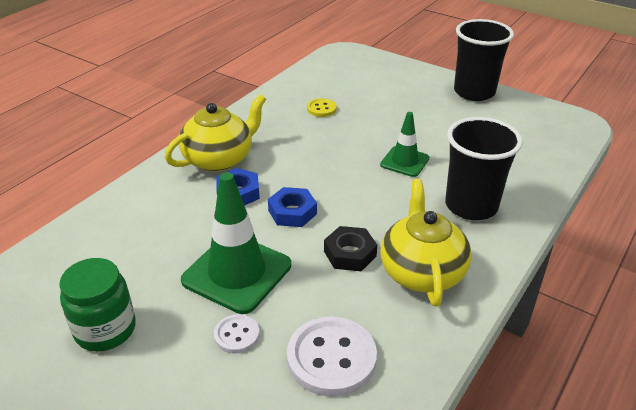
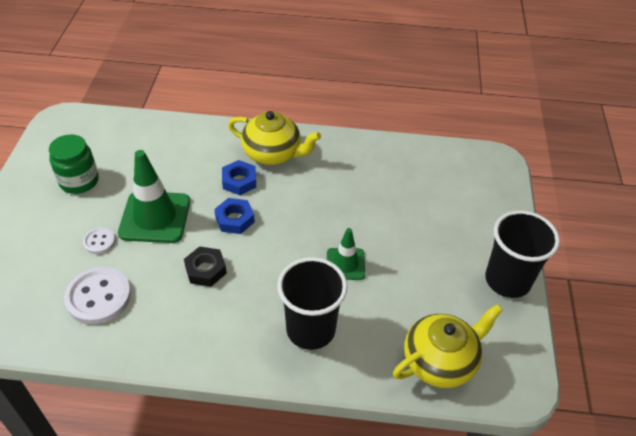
camera: 60 degrees right, 10 degrees up
yellow button [307,98,337,117] -> none
yellow teapot [381,179,472,306] -> yellow teapot moved to [393,304,503,388]

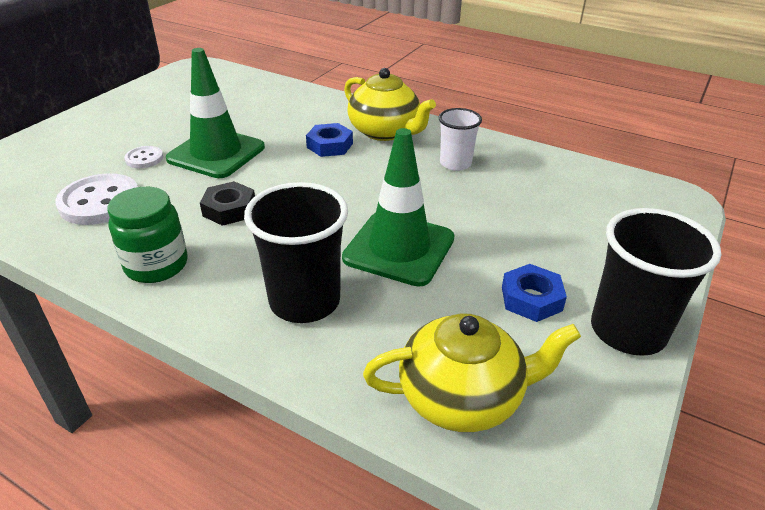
camera: 25 degrees right, 10 degrees down
green jar [49,134,99,194] -> green jar moved to [108,187,188,283]
blue nut [214,198,255,234] -> blue nut moved to [502,264,567,322]
green traffic cone [327,228,365,280] -> green traffic cone [342,128,454,287], size x1.74
none -> white cup [439,108,482,171]

